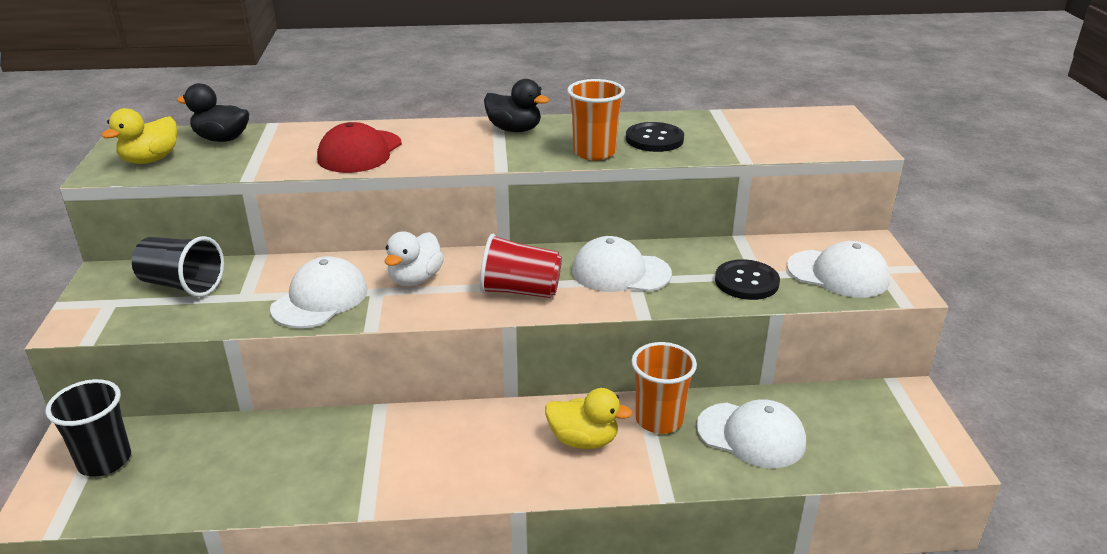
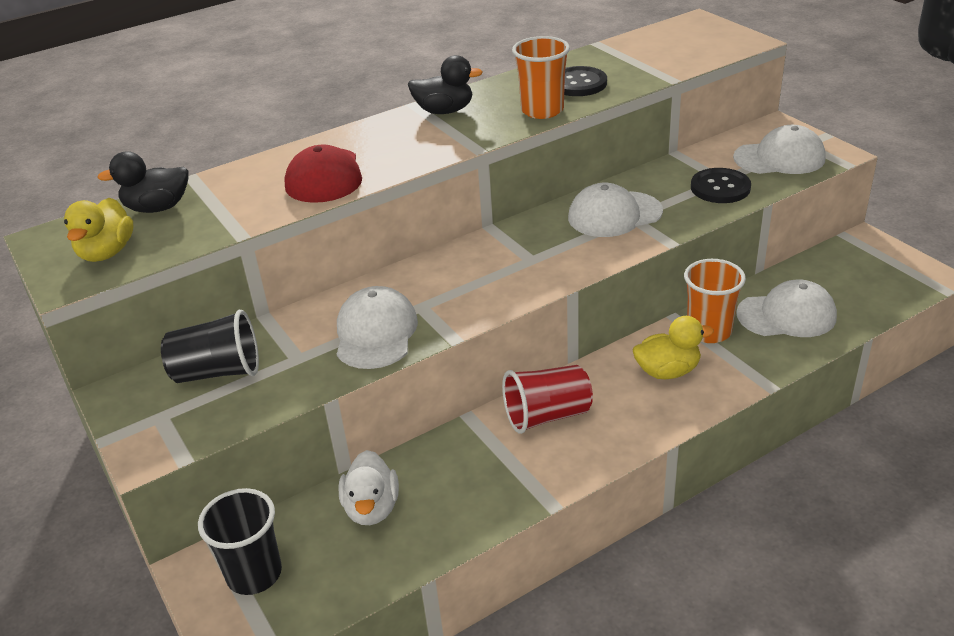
camera: 25 degrees left, 5 degrees up
white duck [384,231,444,286] -> white duck moved to [338,450,399,525]
red cup [480,233,562,298] -> red cup moved to [502,365,593,434]

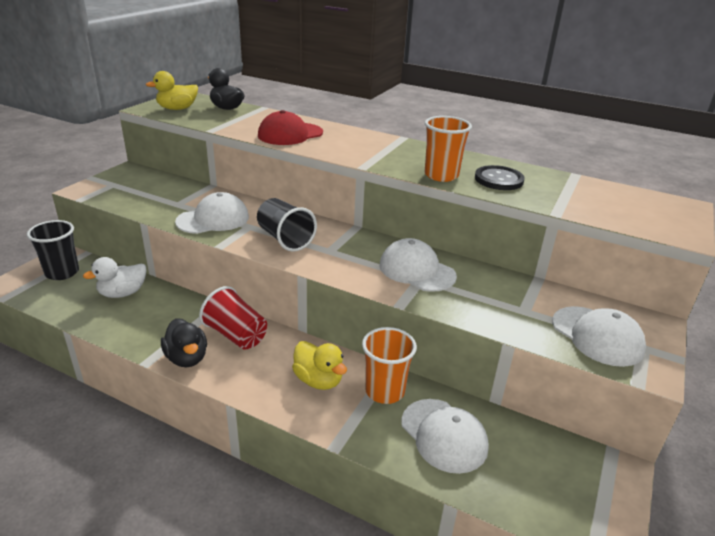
camera: 55 degrees right, 5 degrees down
black cup [161,310,259,383] -> black cup moved to [257,198,317,252]
black duck [408,55,483,114] -> black duck moved to [161,318,207,367]
black button [691,168,751,203] -> none

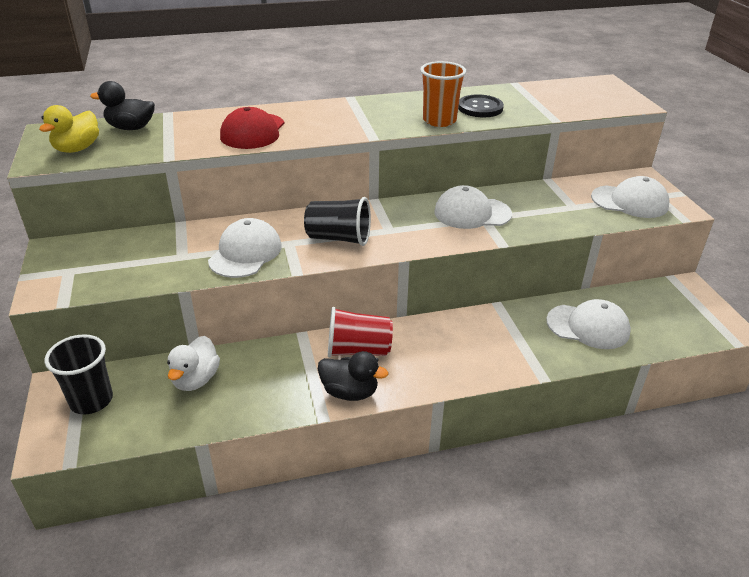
camera: 40 degrees left, 5 degrees up
yellow duck [292,341,347,390] -> none
orange cup [362,327,417,404] -> none

